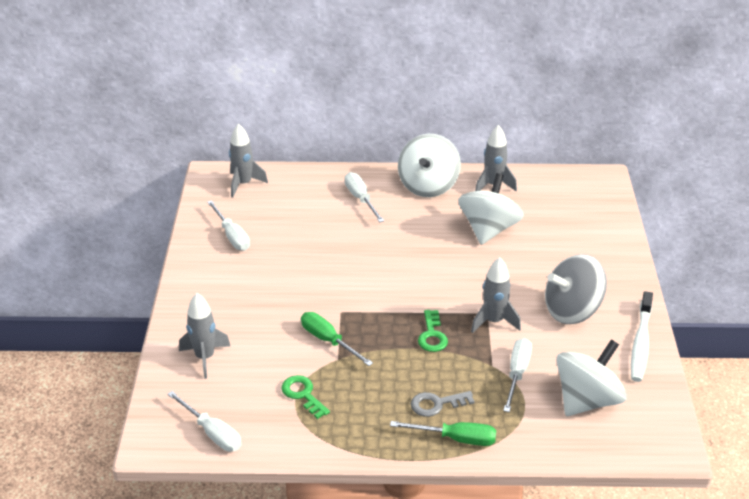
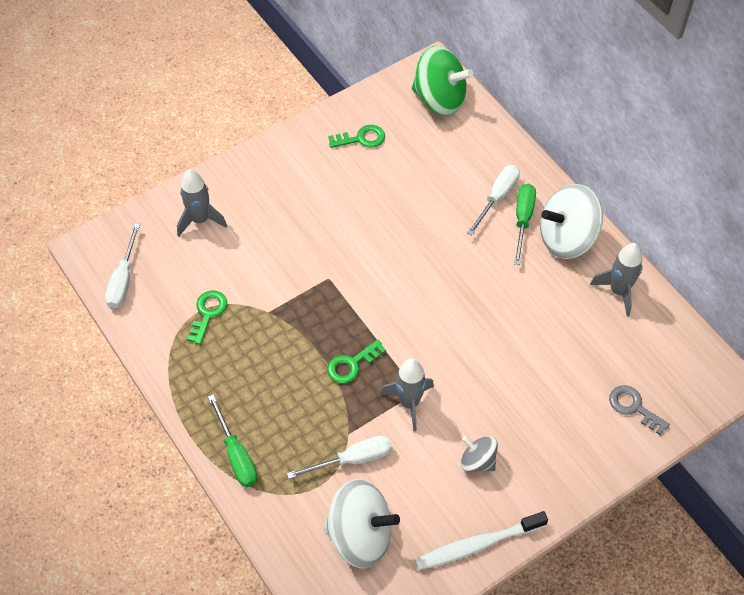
camera: 55 degrees right, 20 degrees up
white screwdriver [207,200,250,251] -> green key [328,125,385,148]
grey rocket [229,124,268,198] -> green spinning top [412,46,473,116]
green screwdriver [301,312,373,366] -> green screwdriver moved to [514,184,536,265]
grey key [411,391,475,417] -> grey key moved to [609,385,670,435]
white spinning top [458,173,524,245] -> none
grey spinning top [545,254,607,324] -> grey spinning top [461,436,498,472], size x0.54

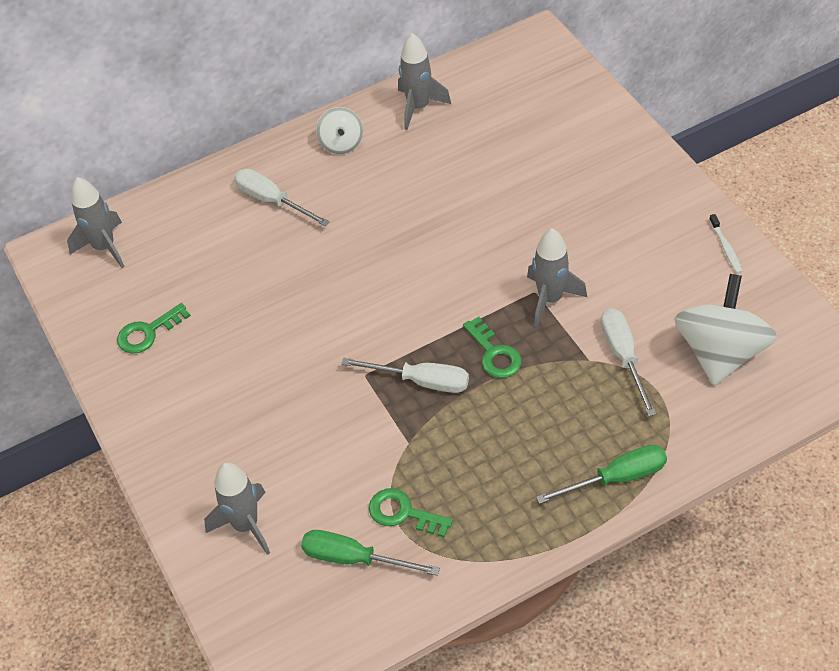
camera: 80 degrees left, 5 degrees down
white screwdriver [105,223,140,308] -> white screwdriver moved to [341,358,469,393]
green key [328,125,385,148] -> green key turned 120 degrees counterclockwise [117,303,191,354]
green spinning top [412,46,473,116] -> grey rocket [67,177,125,268]
white toothbrush [415,511,548,570] -> white toothbrush [709,214,743,274], size x0.48
grey spinning top [461,436,498,472] -> none
green screwdriver [514,184,536,265] -> green screwdriver moved to [301,530,440,576]
white spinning top [540,184,603,259] -> white spinning top [316,107,363,154], size x0.54
grey key [609,385,670,435] -> none

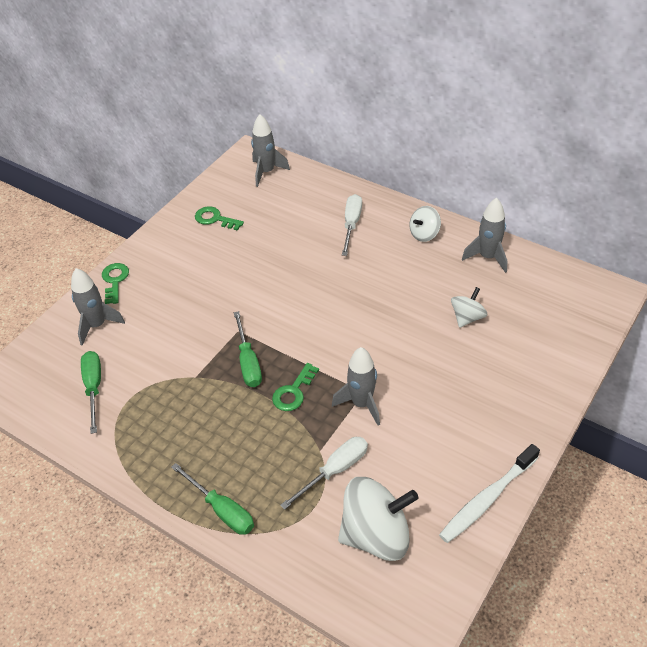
camera: 60 degrees right, 5 degrees down
white screwdriver [341,358,469,393] -> green screwdriver [234,311,262,387]
green key [369,488,453,538] -> green key moved to [102,263,129,304]
white toothbrush [709,214,743,274] -> white toothbrush [439,444,540,543], size x2.08
none -> white spinning top [451,287,487,328]

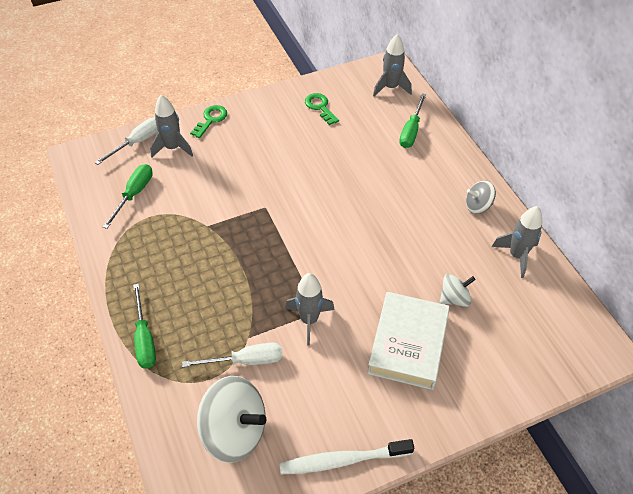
camera: 30 degrees right, 5 degrees up
green screwdriver [234,311,262,387] -> green screwdriver moved to [399,93,426,148]
green key [272,363,319,411] -> none
white screwdriver [342,194,362,256] -> white screwdriver moved to [95,118,158,165]
white spinning top [409,206,441,242] -> grey spinning top [466,180,496,214]
none -> white book [367,292,450,390]

